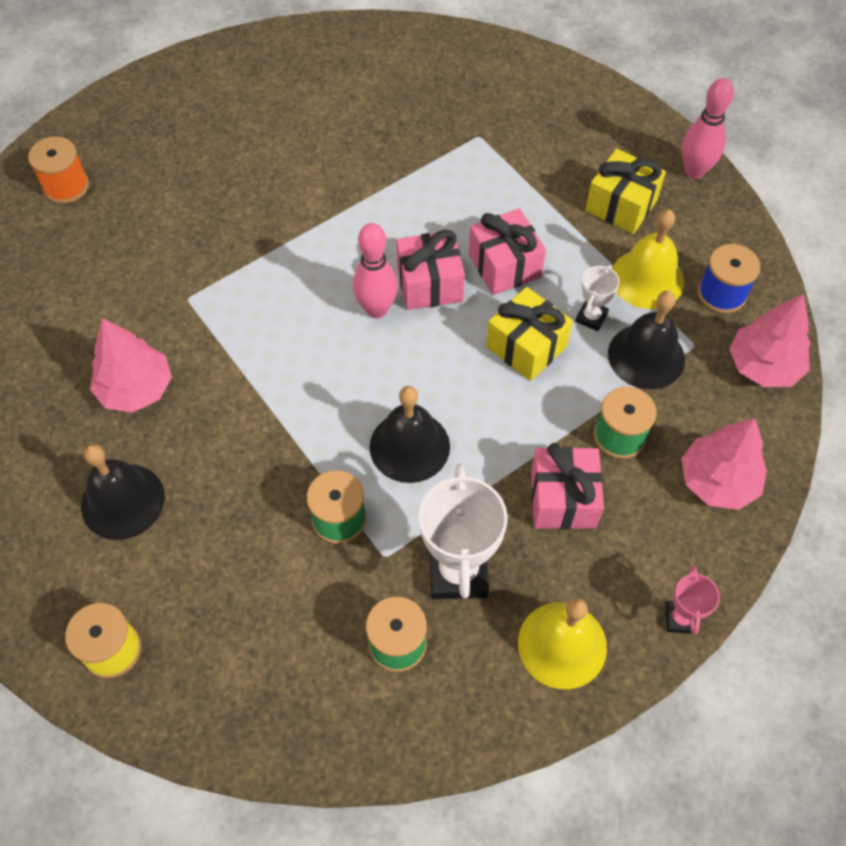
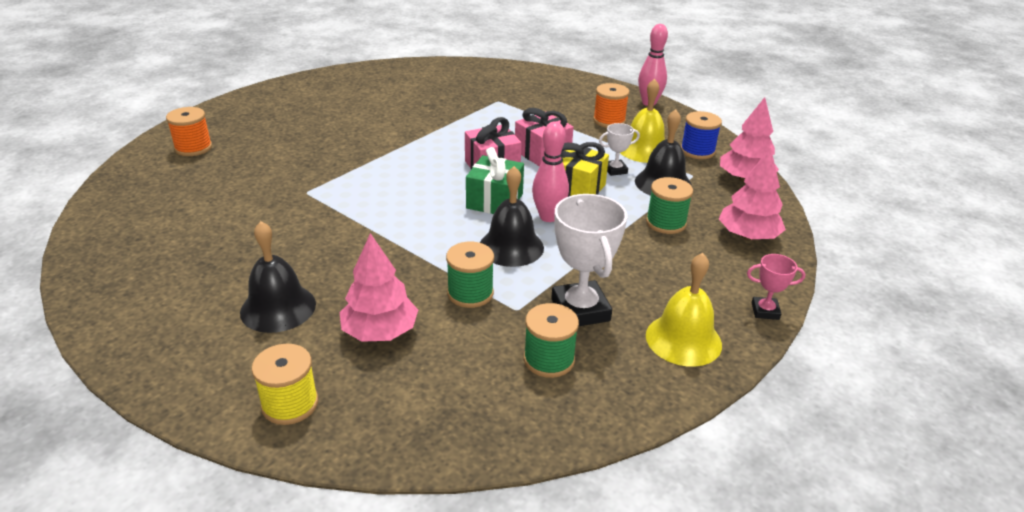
camera: 15 degrees left, 25 degrees down
pink tree [90,319,172,413] -> pink tree moved to [339,233,418,342]
pink bowling pin [353,223,398,318] -> pink bowling pin moved to [532,122,569,222]
pink gift [531,443,604,530] -> none
white trophy [575,265,620,331] -> white trophy turned 60 degrees clockwise [599,123,640,176]
yellow gift [585,149,666,234] -> orange spool [593,83,629,128]
pink trophy [666,566,720,635] -> pink trophy turned 75 degrees counterclockwise [747,254,805,320]
none -> green gift [466,147,524,214]

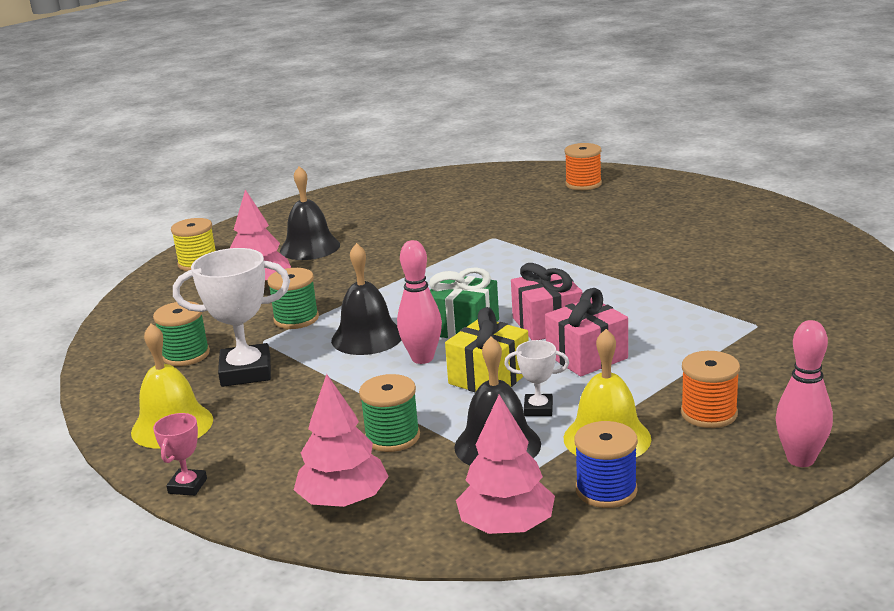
camera: 100 degrees right, 10 degrees down
white trophy [599,123,640,176] -> white trophy turned 75 degrees counterclockwise [504,340,569,416]

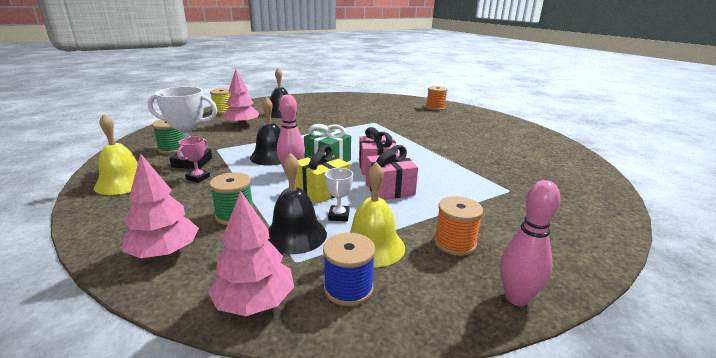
camera: 10 degrees right, 0 degrees up
pink trophy [153,413,207,496] -> pink trophy moved to [177,137,210,183]
green spool [267,268,319,329] -> none
white trophy [504,340,569,416] -> white trophy turned 75 degrees clockwise [325,168,353,221]

